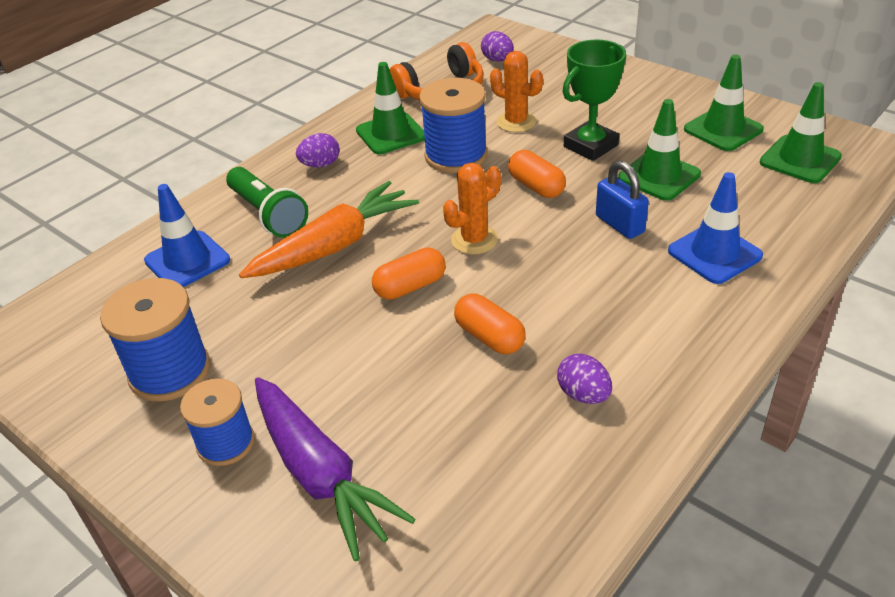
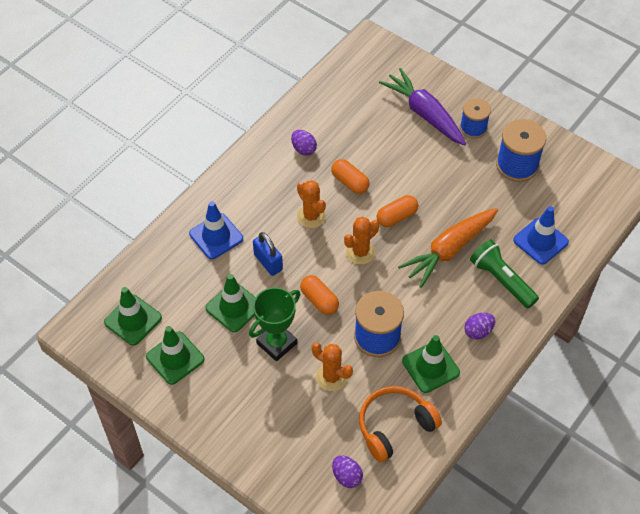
camera: 175 degrees right, 15 degrees up
none -> orange cactus [297,180,326,228]

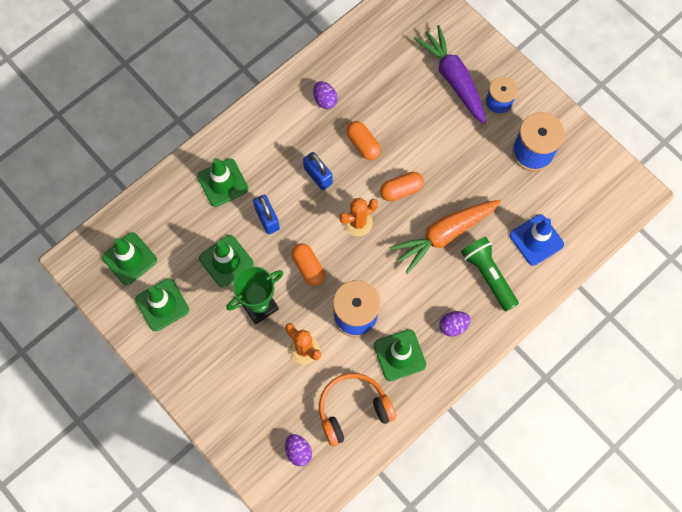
camera: 10 degrees right, 15 degrees up
blue traffic cone [189,201,243,259] -> green traffic cone [197,158,248,207]
orange cactus [297,180,326,228] -> blue padlock [303,152,333,190]

